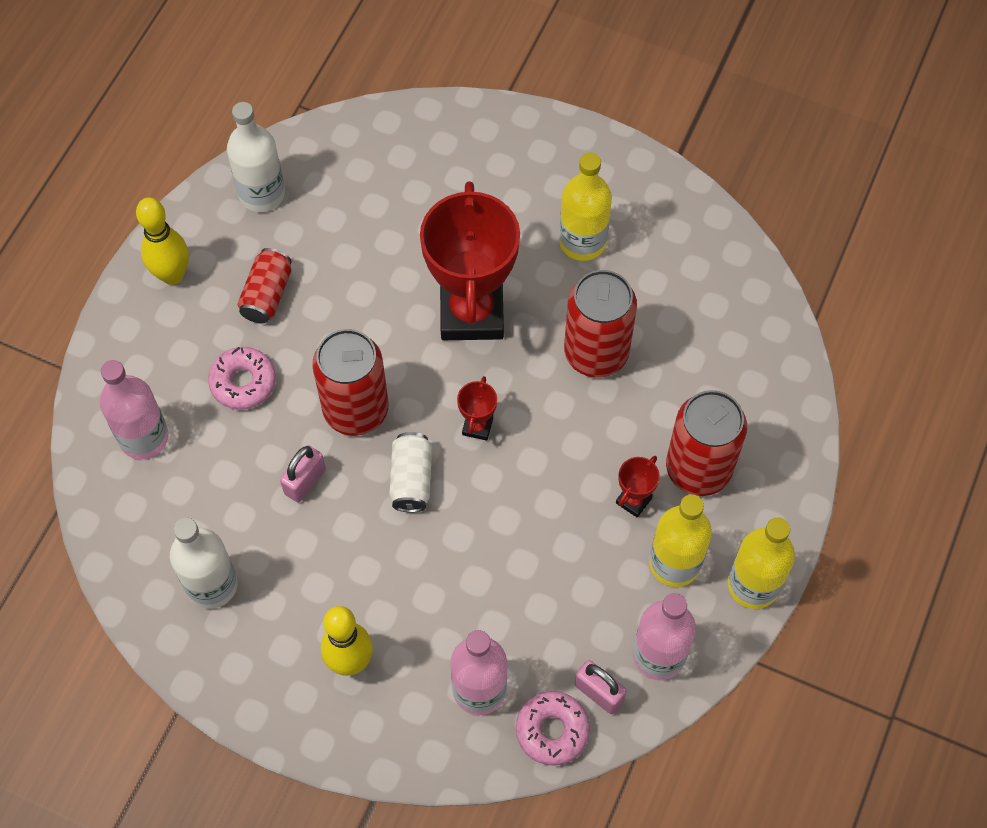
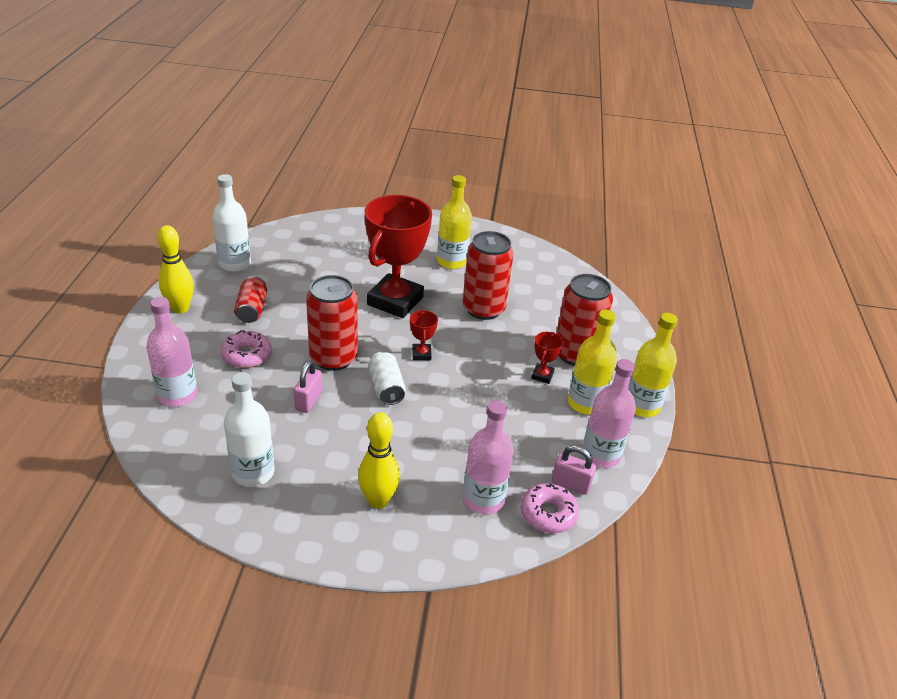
camera: 20 degrees left, 25 degrees down
red trophy [420,181,520,340] -> red trophy turned 45 degrees clockwise [365,195,432,318]

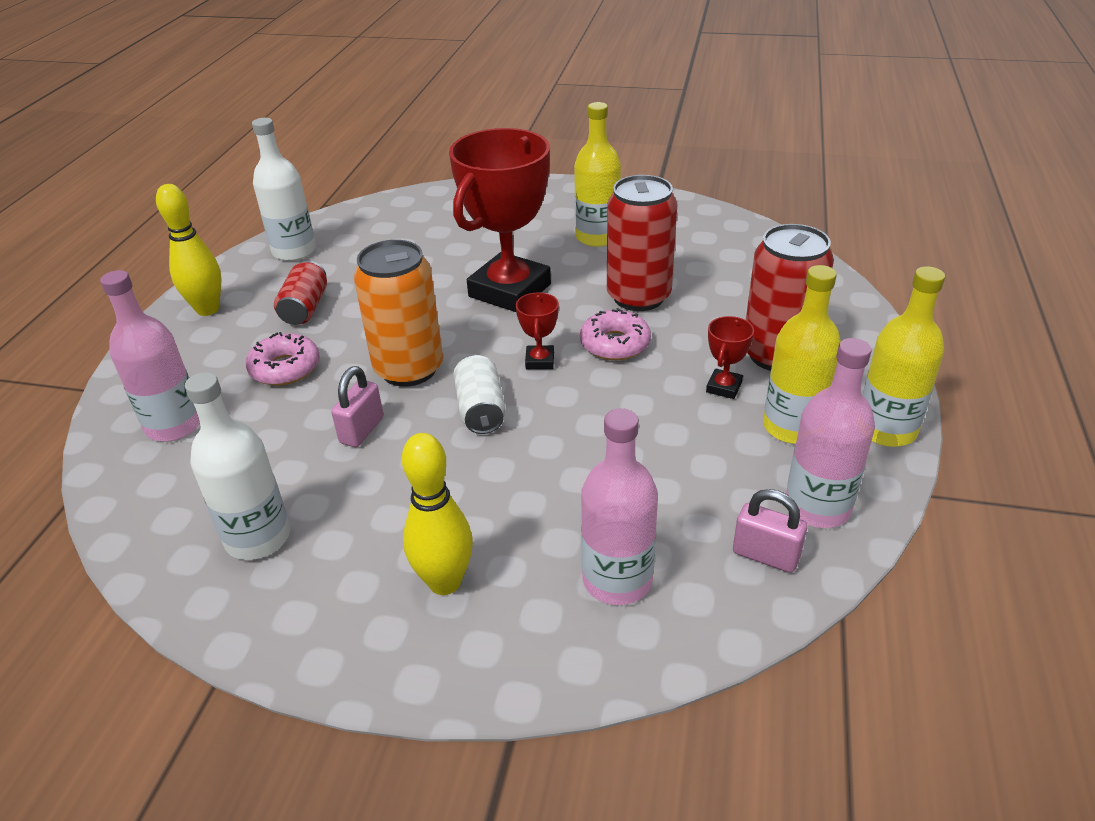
camera: 10 degrees right, 0 degrees up
red can [306,275,358,371] -> orange can [354,240,443,387]
pink donut [521,483,579,533] -> pink donut moved to [580,308,651,360]

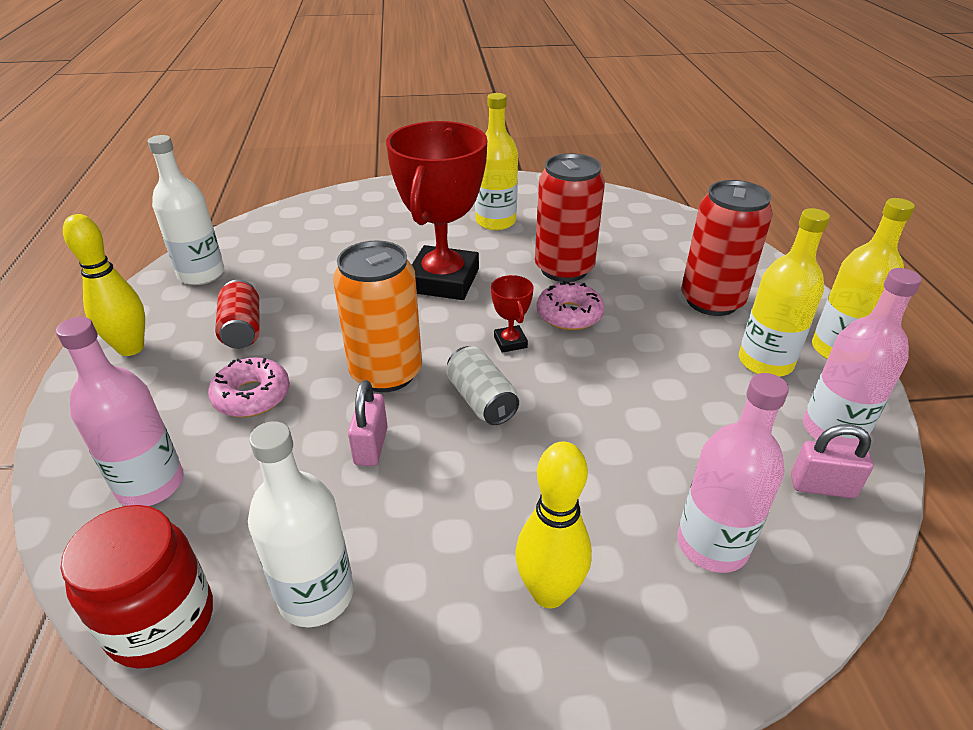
camera: 20 degrees left, 0 degrees up
red trophy [706,316,754,399] -> none
none -> red jar [60,505,213,669]

